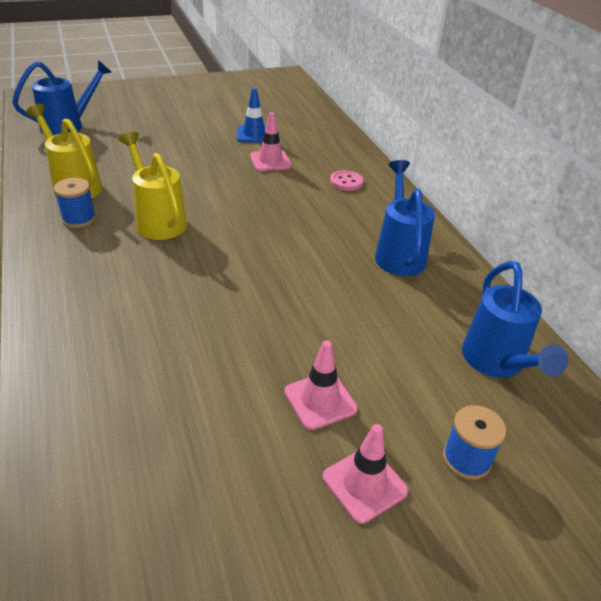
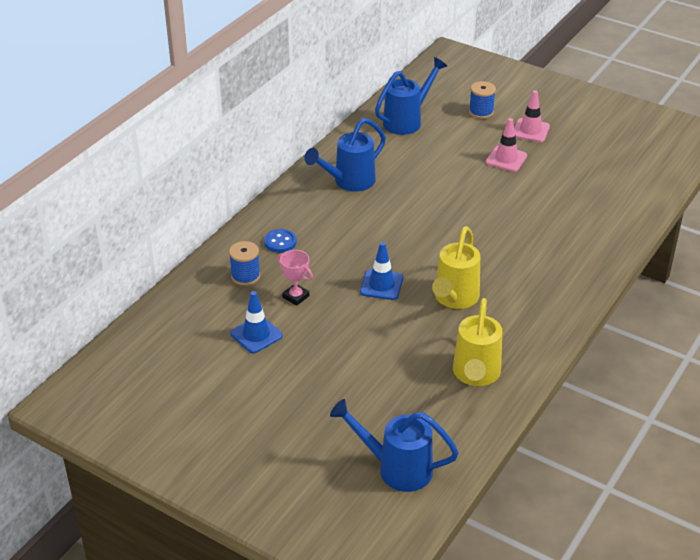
camera: 125 degrees left, 0 degrees up
blue spool [54,178,96,228] -> blue spool moved to [229,241,260,286]
pink traffic cone [250,112,292,172] -> pink trophy [277,250,313,306]
pink button [330,170,363,191] -> blue button [264,229,297,253]
none -> blue traffic cone [360,242,403,300]

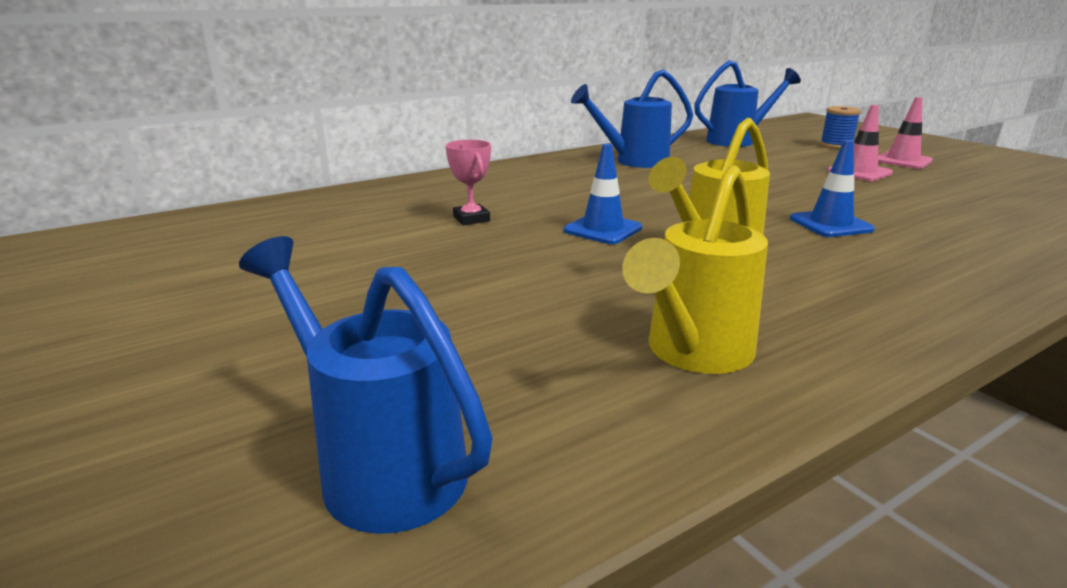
camera: 25 degrees right, 15 degrees down
blue spool [229,241,260,286] -> none
blue traffic cone [230,291,283,353] -> blue traffic cone moved to [790,140,875,237]
blue button [264,229,297,253] -> none

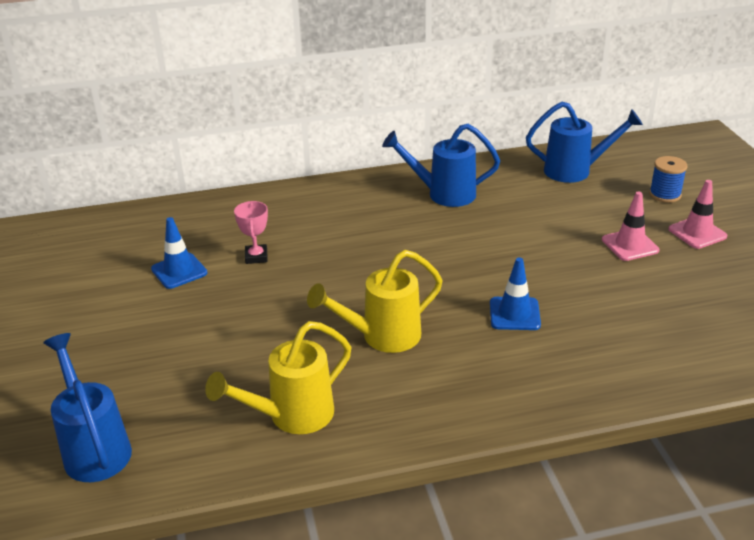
camera: 20 degrees right, 10 degrees up
blue traffic cone [564,144,642,244] -> blue traffic cone moved to [151,217,207,289]

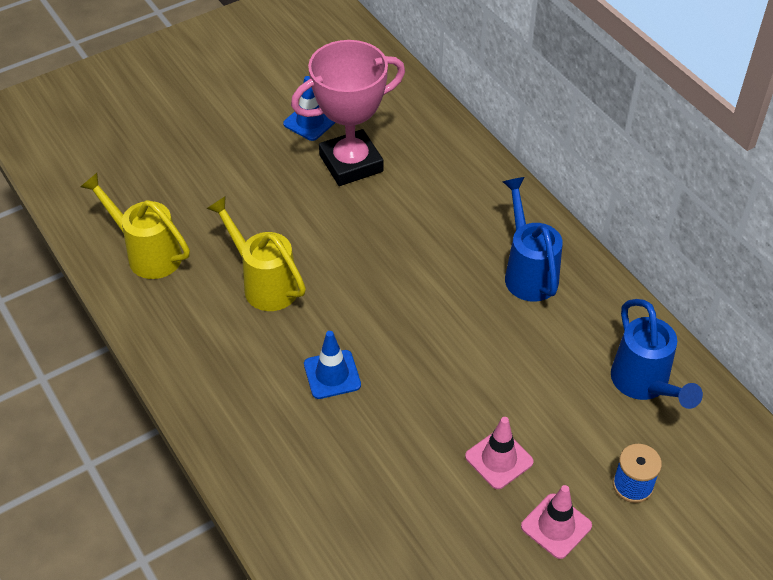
camera: 70 degrees right, 15 degrees up
blue watering can [43,333,132,482] -> none
pink trophy [234,201,268,264] -> pink trophy [291,40,405,186], size x2.33

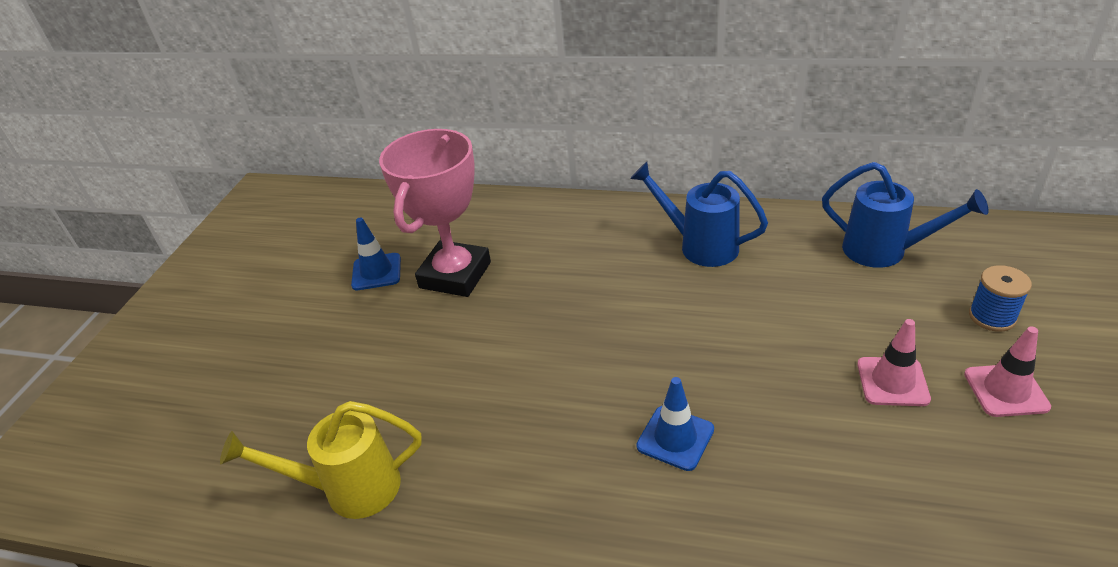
camera: 40 degrees left, 10 degrees down
yellow watering can [206,196,306,311] -> none

